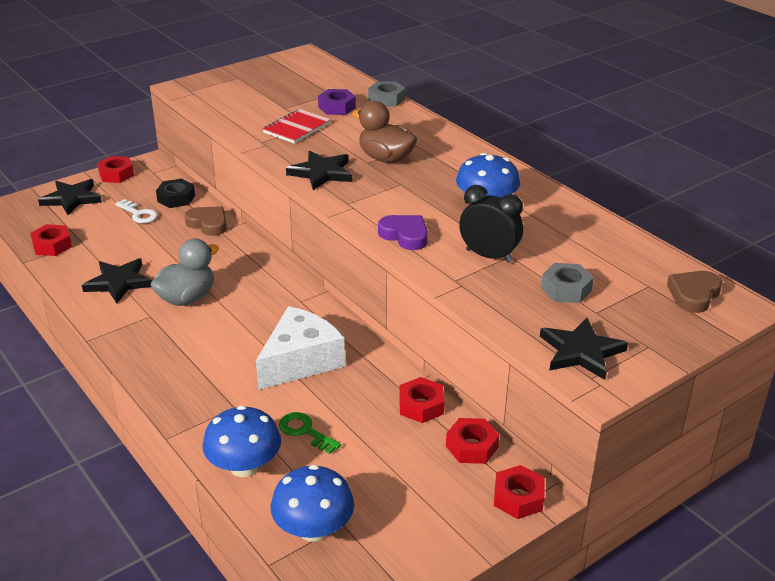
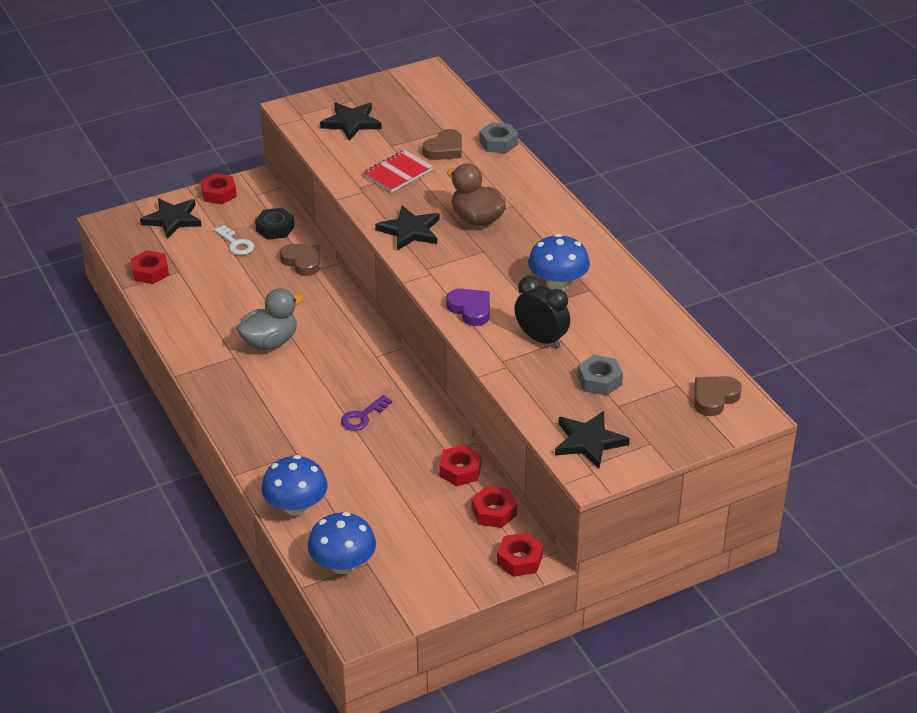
camera: 10 degrees right, 5 degrees up
black star [82,258,152,303] -> black star moved to [320,102,381,141]
white cheese [256,306,345,390] -> purple key [341,395,392,431]
green key [279,412,341,454] -> none
purple nut [318,89,356,115] -> brown heart [423,129,462,160]

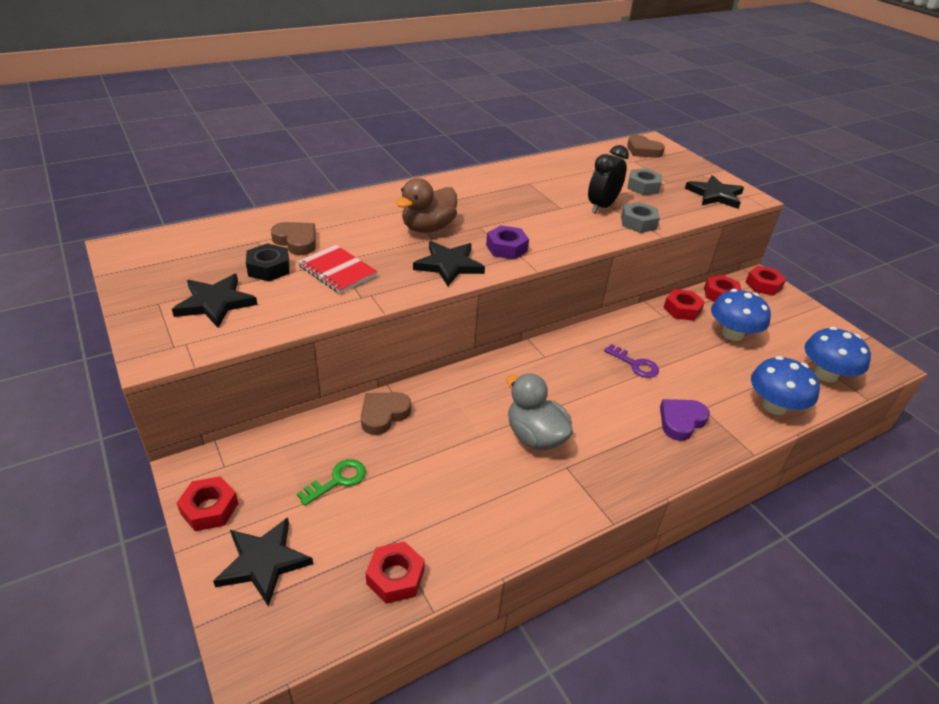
camera: 95 degrees left, 0 degrees up
white key [214,225,254,255] -> green key [297,459,366,506]
black nut [255,208,294,240] -> black nut moved to [246,243,290,282]
purple heart [446,289,490,326] -> purple heart moved to [660,399,710,441]
grey nut [479,122,518,153] -> grey nut moved to [621,202,660,233]
blue mushroom [528,234,590,290] -> blue mushroom moved to [711,289,771,341]
none -> purple nut [486,225,529,260]

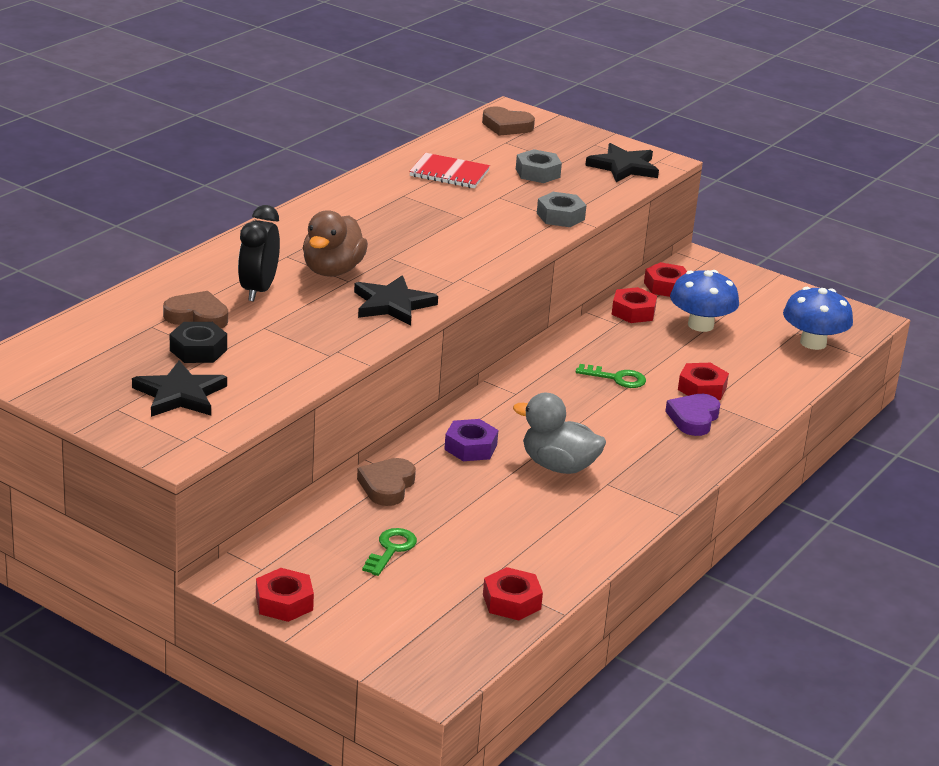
camera: 25 degrees left, 10 degrees down
black star [213,517,313,606] -> none
red notebook [298,245,378,294] -> red notebook moved to [409,153,490,188]
purple nut [486,225,529,260] -> purple nut moved to [444,419,498,461]
black clock [588,145,629,213] -> black clock moved to [238,205,280,302]
purple key [604,344,659,378] -> green key [576,364,646,388]
red nut [746,266,786,296] -> red nut moved to [678,363,729,400]
blue mushroom [751,356,820,415] -> none

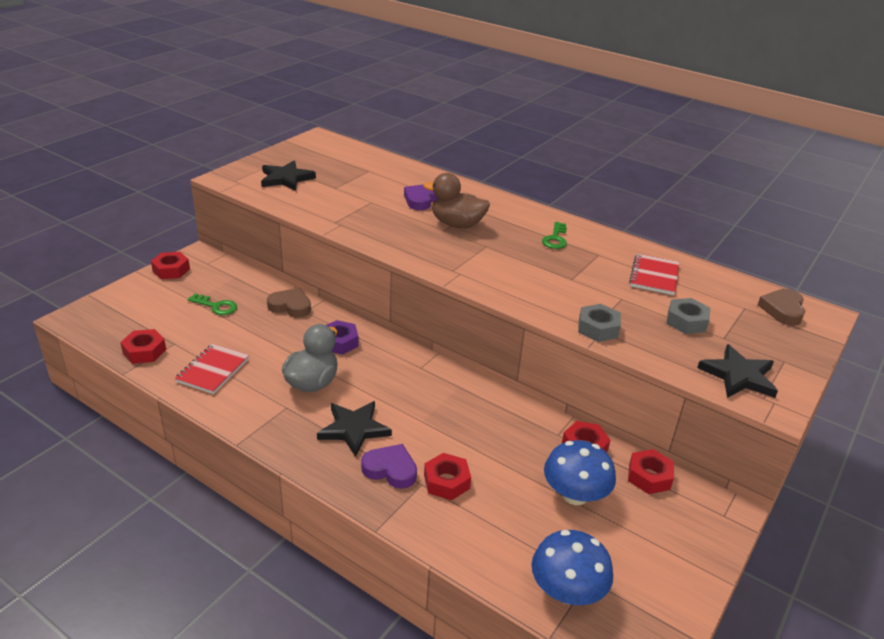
camera: 90 degrees right, 5 degrees up
brown heart [163,291,228,328] -> none
black nut [170,322,227,363] -> none
black clock [238,205,280,302] -> purple heart [404,184,437,210]
black star [354,275,438,326] -> black star moved to [317,401,392,457]
green key [576,364,646,388] -> green key moved to [542,222,567,249]
none -> red notebook [175,344,249,394]

